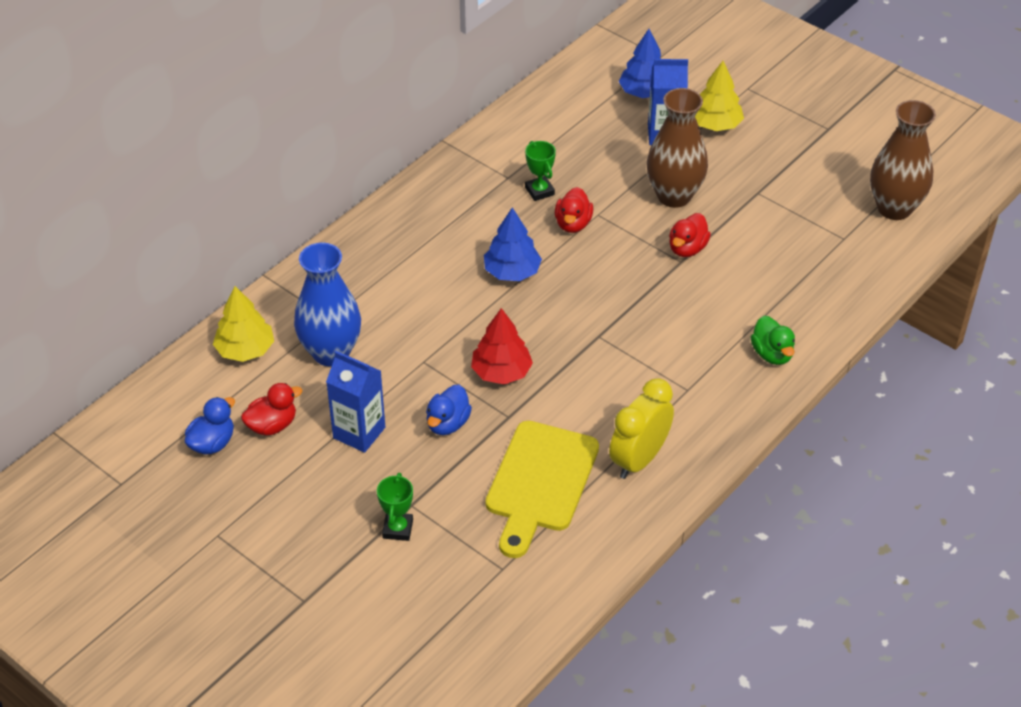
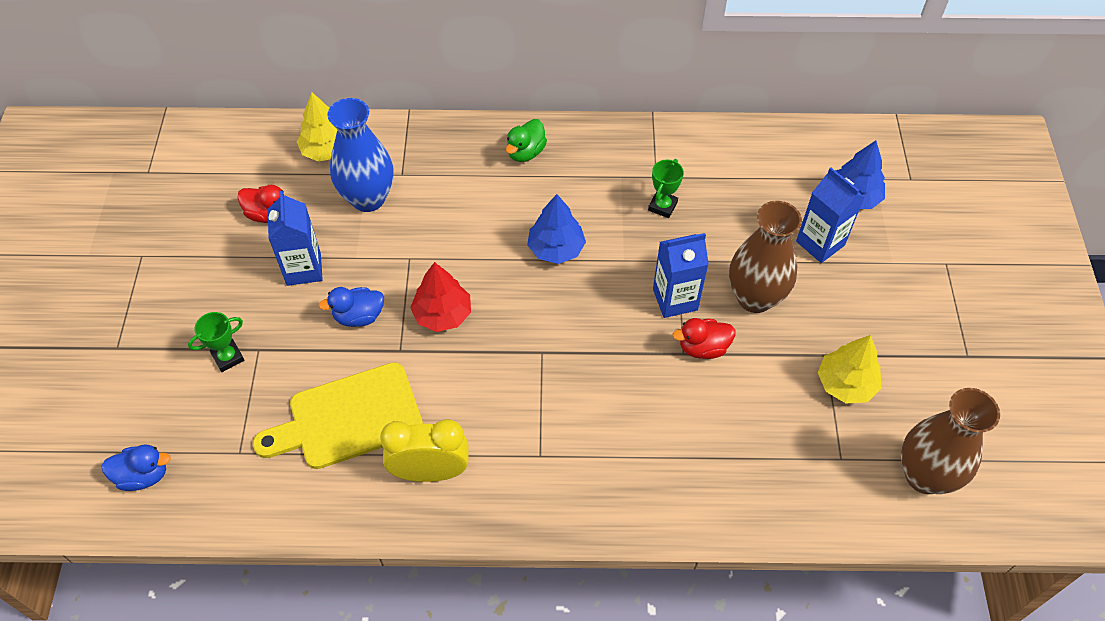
camera: 50 degrees right, 10 degrees up
blue duck [185,397,235,454] -> blue duck moved to [101,444,171,491]
red duck [555,187,593,233] -> none
yellow tree [695,61,744,131] -> yellow tree moved to [818,335,882,403]
green duck [751,316,795,365] -> green duck moved to [506,119,547,162]
none -> blue carton [653,233,709,318]

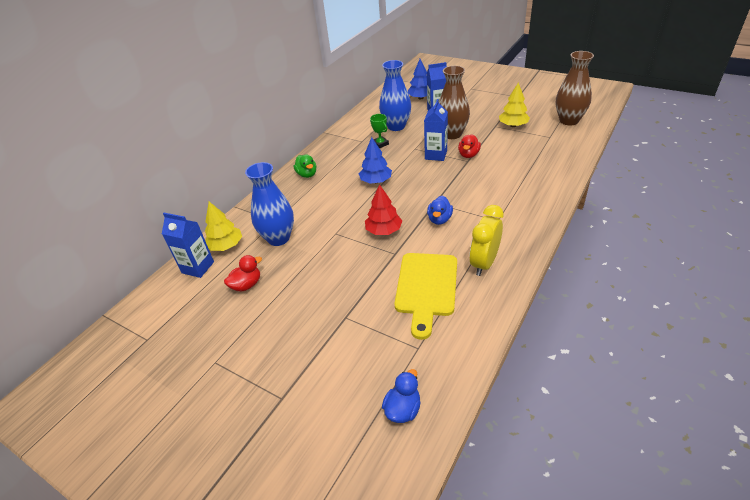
camera: 55 degrees left, 15 degrees down
green trophy [188,312,244,372] -> none
blue carton [268,191,323,286] -> blue carton moved to [162,213,214,278]
blue duck [319,287,384,327] -> blue duck moved to [427,195,453,225]
none -> blue vase [379,60,411,131]

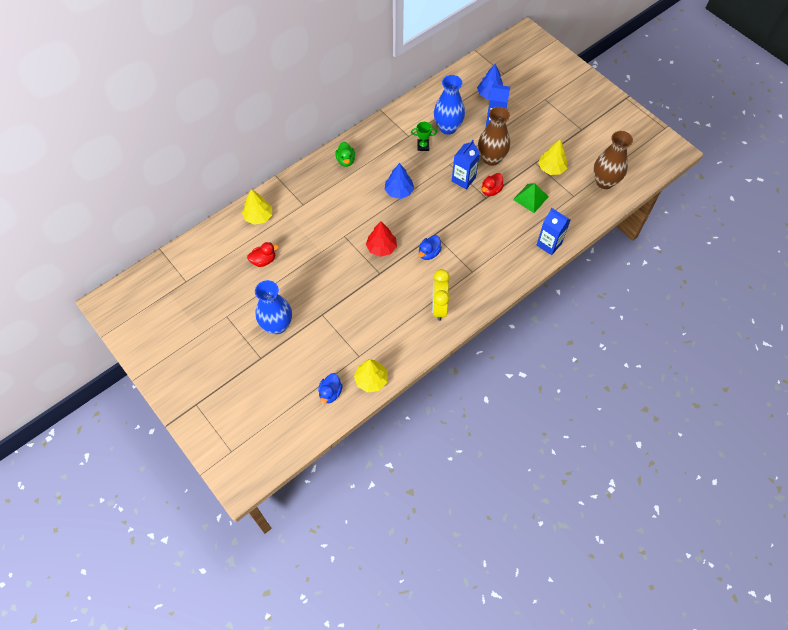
camera: 15 degrees right, 20 degrees up
blue carton [162,213,214,278] -> blue carton moved to [537,208,570,255]
blue vase [245,162,294,246] -> blue vase moved to [255,280,292,334]
green trophy [370,114,389,148] -> green trophy turned 75 degrees counterclockwise [411,122,437,151]
blue duck [382,369,421,423] -> blue duck turned 150 degrees clockwise [318,373,343,404]
yellow cutting board [395,253,457,340] -> none
yellow clock [470,205,504,276] -> yellow clock turned 45 degrees counterclockwise [432,269,450,321]
none -> yellow tree [354,359,388,393]
none -> green pyramid [513,183,548,213]

